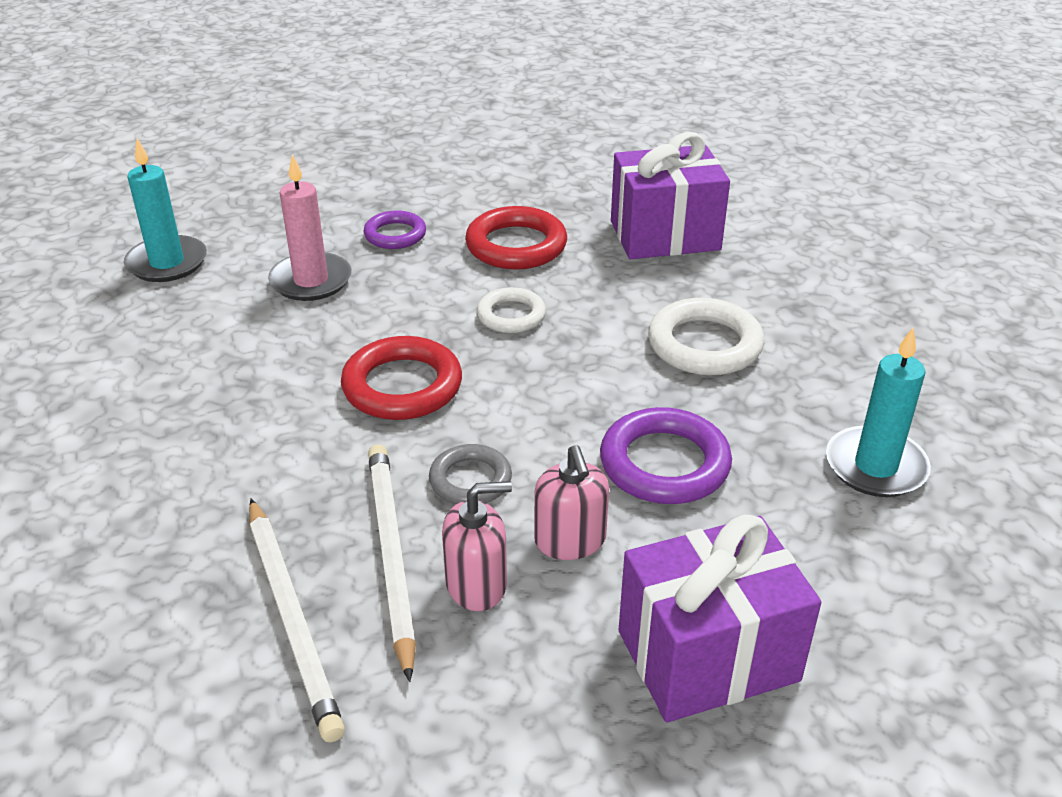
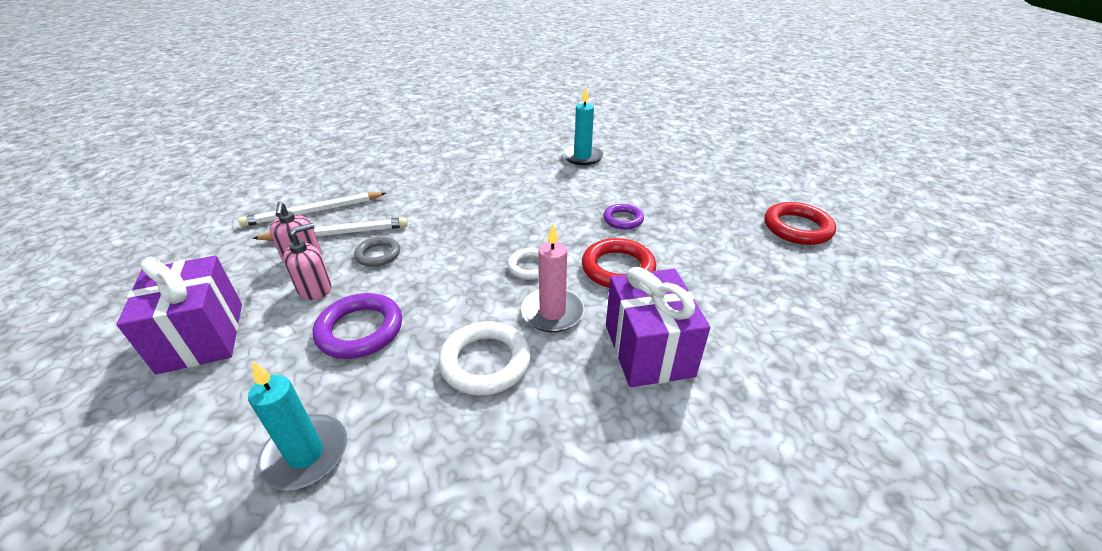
camera: 90 degrees right, 0 degrees up
pink candle [268,154,352,301] -> pink candle moved to [521,224,585,332]
red ring [341,336,462,420] -> red ring moved to [764,202,836,245]
pink soap dispenser [534,445,609,560] -> pink soap dispenser turned 150 degrees clockwise [283,223,331,300]

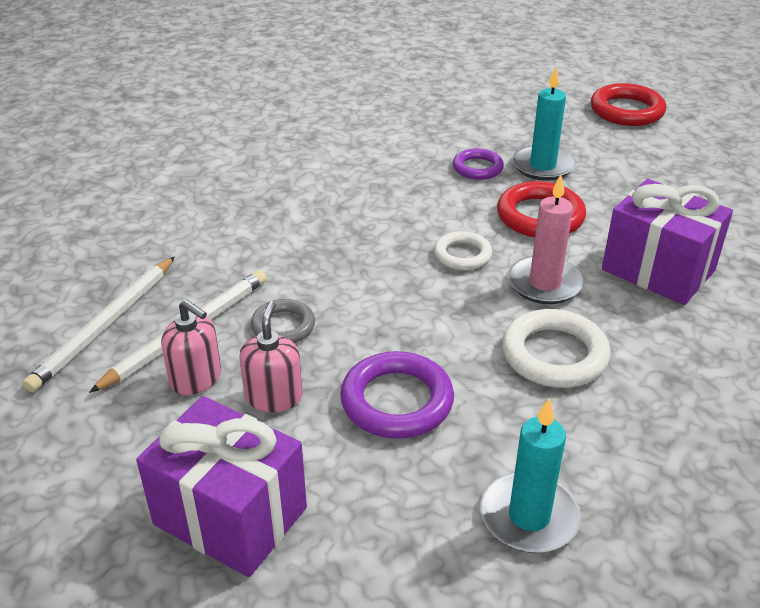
camera: 40 degrees left, 0 degrees up
turquoise candle [562,87,604,165] -> turquoise candle moved to [512,67,576,181]

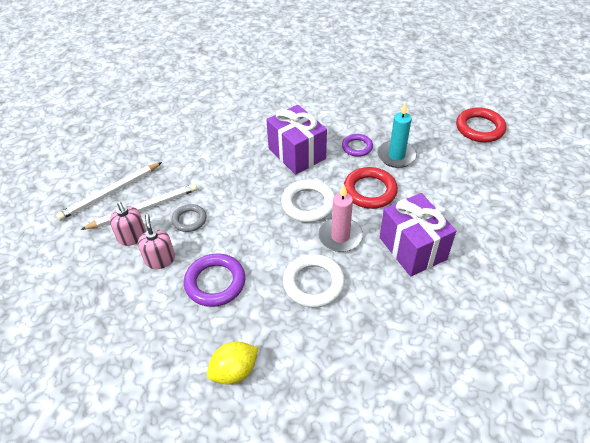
camera: 25 degrees right, 10 degrees up
purple gift [136,396,307,577] -> purple gift moved to [266,105,327,175]
pink soap dispenser [239,301,302,412] -> pink soap dispenser turned 45 degrees counterclockwise [138,214,175,269]
white ring [434,231,492,270] -> white ring [281,179,335,223], size x1.60
turquoise candle [480,398,581,553] -> yellow lemon [207,341,258,385]

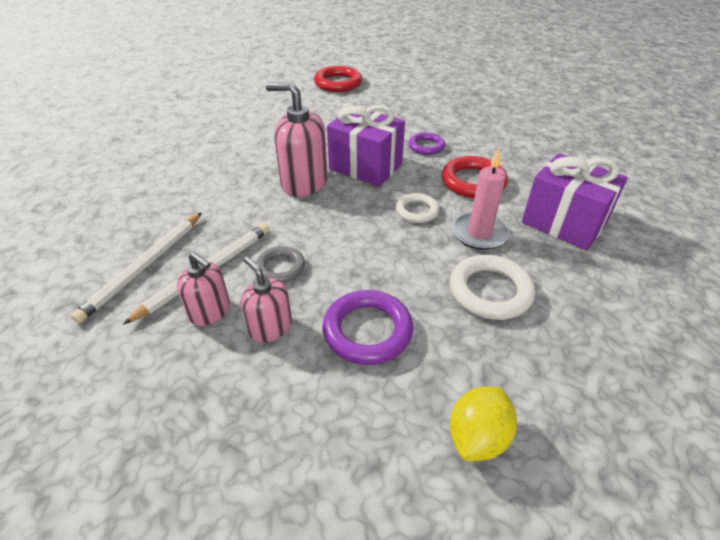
camera: 25 degrees left, 5 degrees down
white ring [281,179,335,223] -> white ring [396,193,439,223], size x0.62
turquoise candle [377,103,417,168] -> none
red ring [456,107,506,142] -> red ring moved to [314,66,362,92]
none -> pink soap dispenser [266,82,328,197]

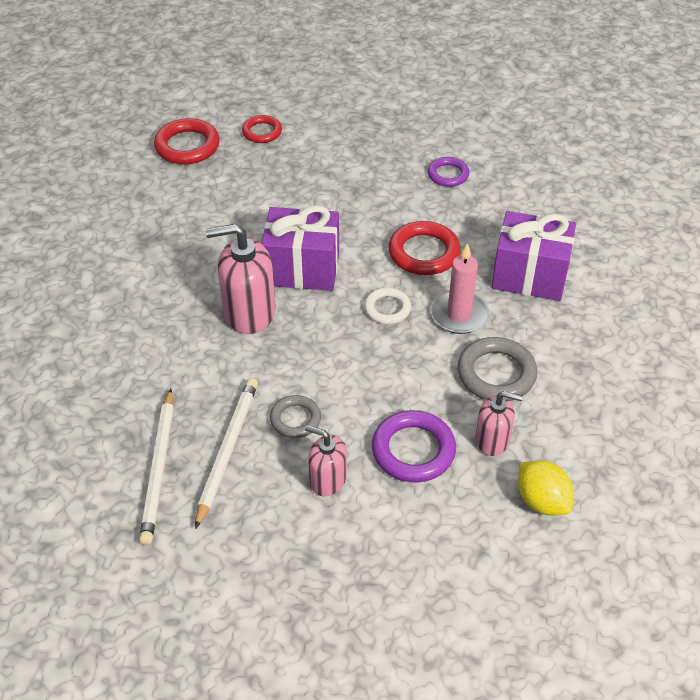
camera: 25 degrees left, 5 degrees up
pink soap dispenser [177,252,230,326] -> pink soap dispenser moved to [475,391,523,456]
purple ring [409,132,445,155] -> purple ring moved to [428,157,469,187]
white ring [450,255,535,320] -> grey ring [457,337,537,401]
yellow lemon [450,387,517,461] -> yellow lemon turned 45 degrees counterclockwise [518,461,574,515]
none -> red ring [242,115,282,143]

